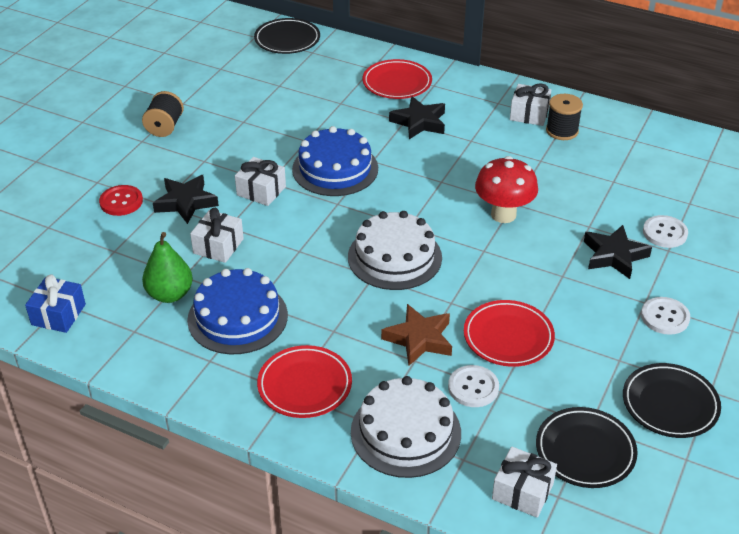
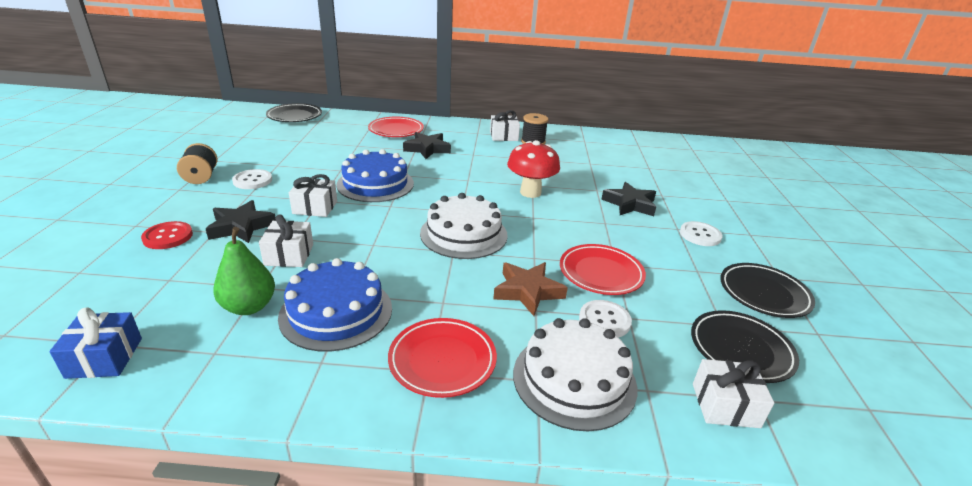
camera: 25 degrees left, 10 degrees down
white button [643,215,688,248] -> white button moved to [232,169,272,189]

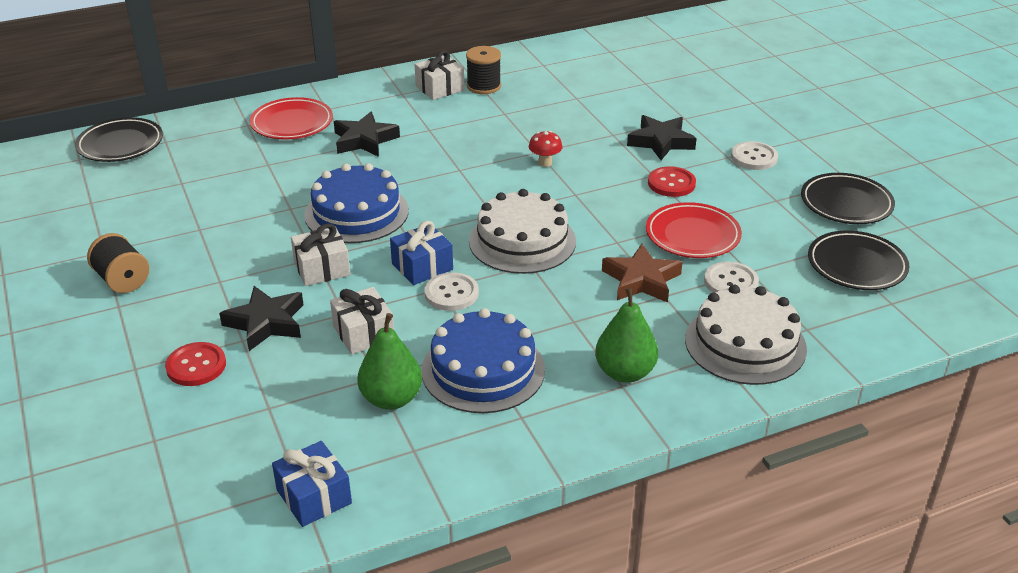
camera: 25 degrees left, 5 degrees up
white button [232,169,272,189] -> white button moved to [424,272,479,311]
red plate [388,318,497,398] -> green pear [595,287,658,383]
red mushroom [507,140,560,198] -> red mushroom [529,131,563,167], size x0.51
white gift [693,359,774,428] -> none
none -> blue gift [390,221,453,285]
none -> red button [648,166,696,197]

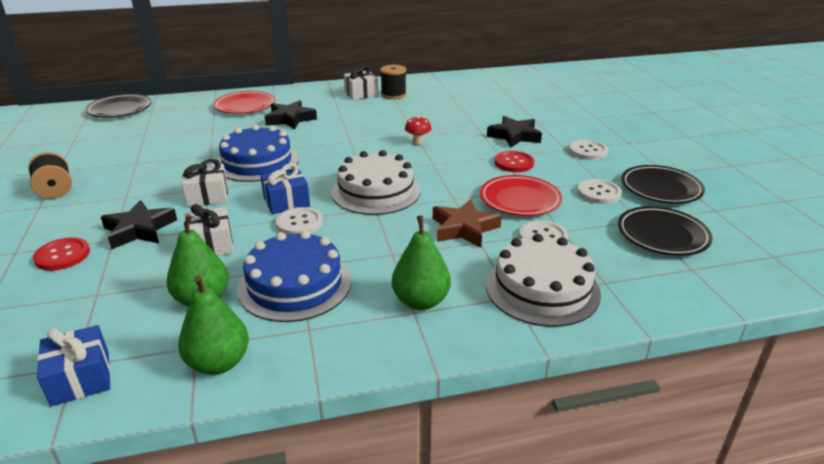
camera: 10 degrees right, 5 degrees down
none -> green pear [178,276,249,375]
none -> white button [577,179,622,204]

